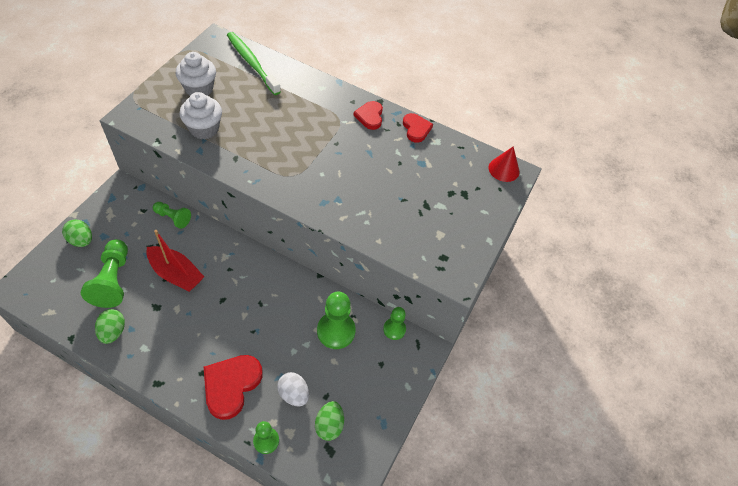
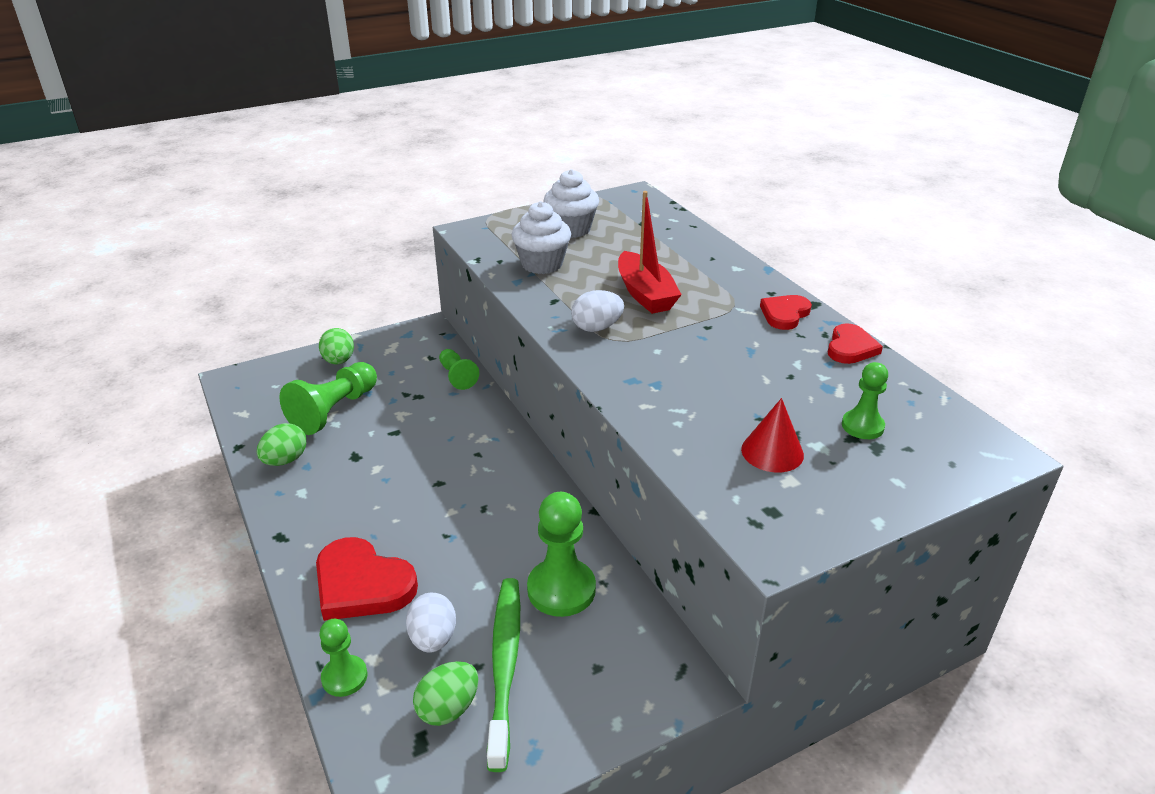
camera: 40 degrees right, 20 degrees down
red boat [146,230,204,292] -> red boat moved to [618,191,682,314]
red heart [204,355,263,420] -> red heart turned 120 degrees counterclockwise [316,537,418,621]
green toothbrush [227,32,281,95] -> green toothbrush moved to [487,578,520,772]
green pawn [383,307,406,340] -> green pawn moved to [842,362,888,439]
red cone [489,146,520,182] -> red cone moved to [741,398,804,472]
none -> white egg [571,290,624,332]

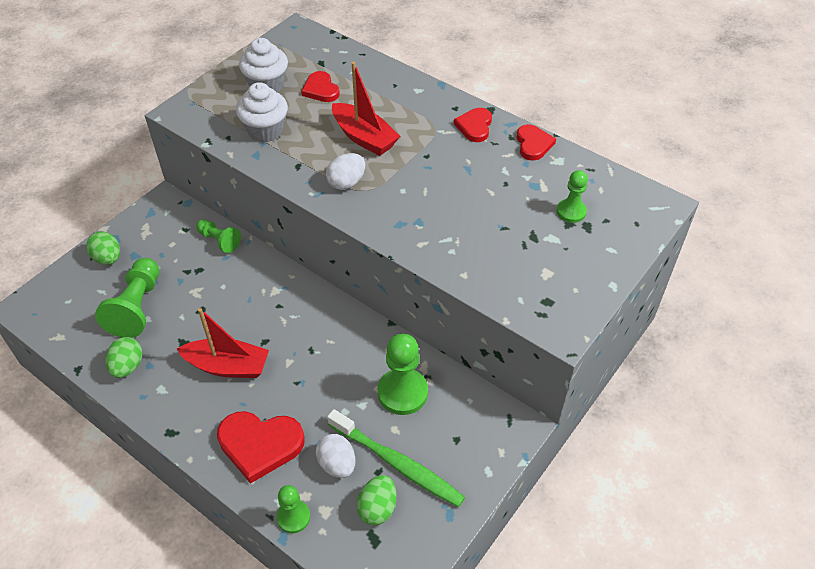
camera: 25 degrees left, 15 degrees up
green toothbrush [487,578,520,772] -> green toothbrush turned 150 degrees clockwise [327,409,465,507]
red cone [741,398,804,472] -> none
none -> red boat [177,308,269,378]
none -> red heart [301,71,340,102]

